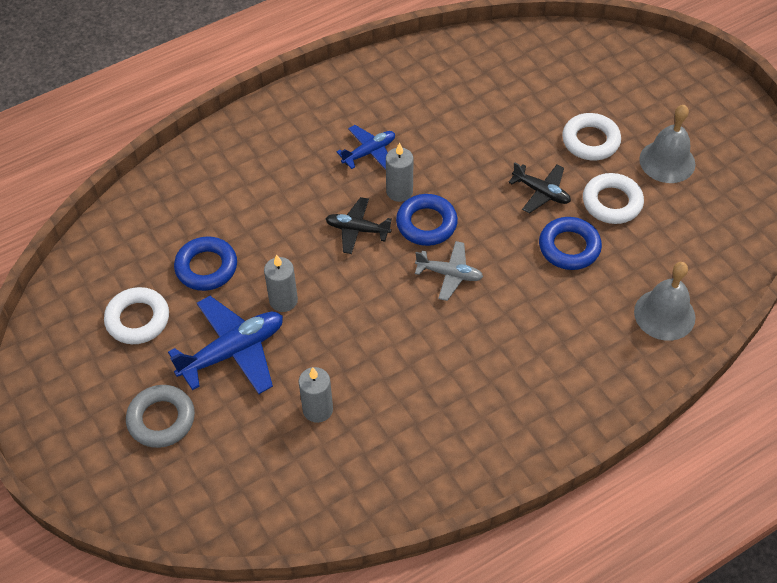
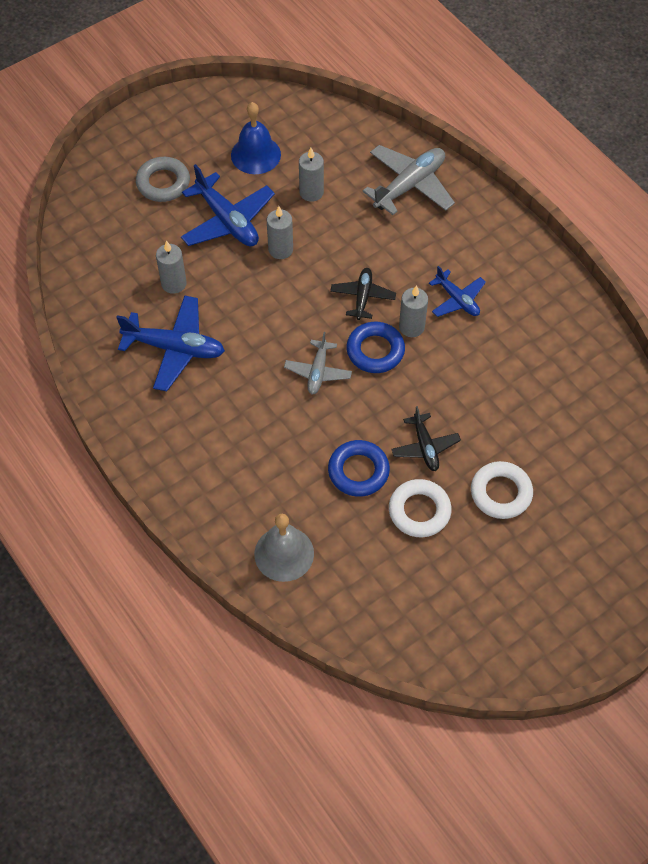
camera: 85 degrees right, 5 degrees up
white ring [104,287,169,344] -> blue bell [231,102,281,174]
blue ring [174,236,237,291] -> grey candle [299,148,324,202]
black plane [508,162,571,213] -> black plane turned 45 degrees counterclockwise [391,406,461,471]
grey bell [639,105,695,183] -> none
none -> blue plane [116,295,225,391]
none -> grey plane [363,145,455,215]

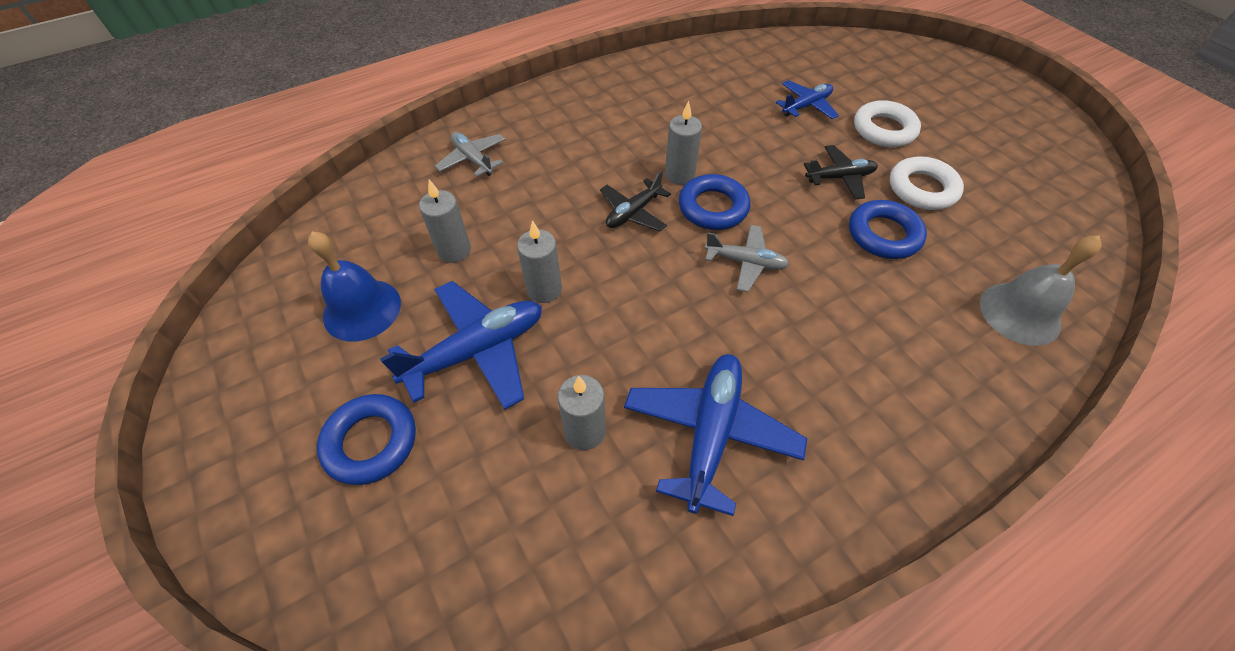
camera: 85 degrees left, 5 degrees down
grey ring [136,157,190,202] -> blue ring [317,394,416,485]
black plane [330,268,396,320] -> black plane turned 60 degrees counterclockwise [600,171,671,231]
grey plane [363,145,455,215] -> grey plane [435,132,505,177], size x0.60
blue plane [429,266,486,317] -> blue plane moved to [776,80,839,119]

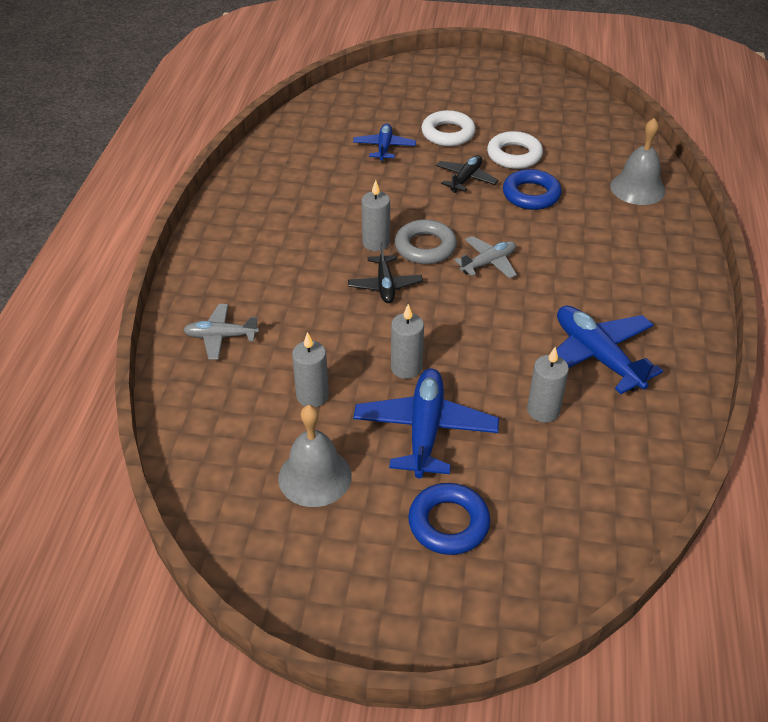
camera: 50 degrees left, 10 degrees down
blue bell [308,231,401,342] -> grey bell [278,405,352,507]
blue ring [679,174,751,230] -> grey ring [395,219,457,264]

